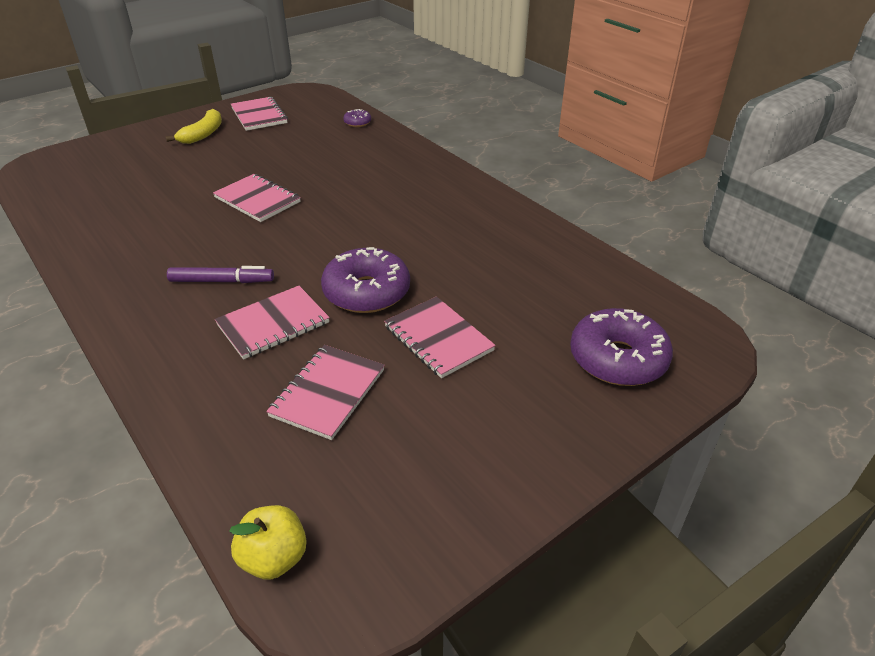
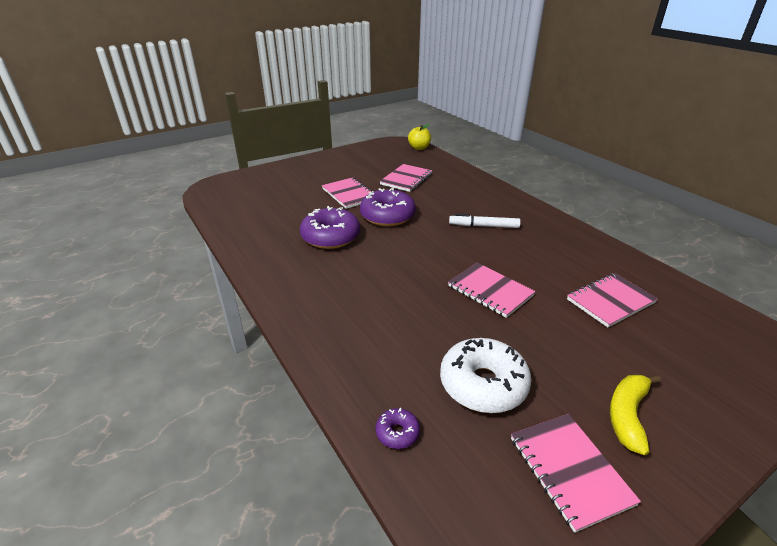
camera: 175 degrees left, 5 degrees down
purple marker [167,266,274,283] -> white marker [449,214,521,228]
pink notebook [215,286,330,359] -> pink notebook moved to [567,273,658,327]
purple donut [570,308,673,386] -> purple donut moved to [300,206,360,249]
none -> white donut [440,338,532,413]

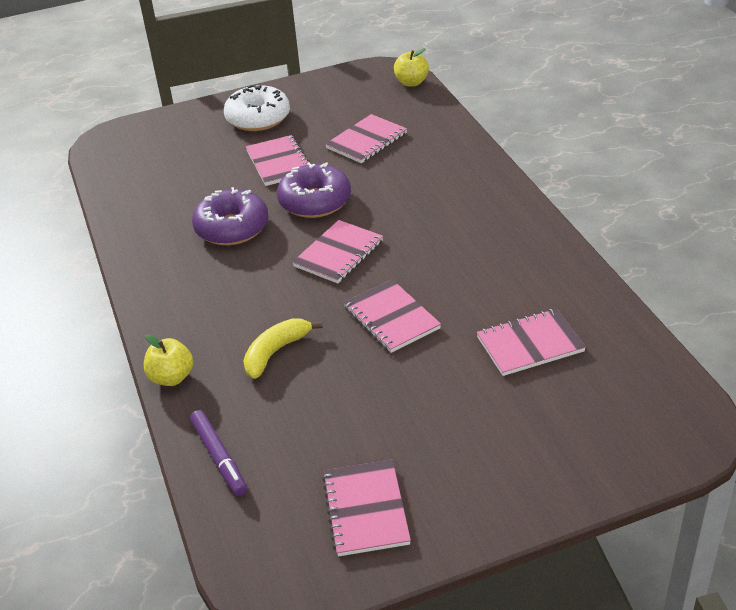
camera: 15 degrees right, 5 degrees up
purple donut [376,408,420,449] -> purple marker [190,410,247,496]
white donut [440,338,532,413] -> white donut moved to [224,85,290,131]
white marker [449,214,521,228] -> none
yellow banana [610,375,661,455] -> yellow banana moved to [243,318,323,379]
none -> yellow apple [144,334,193,386]
none -> pink notebook [292,220,383,284]

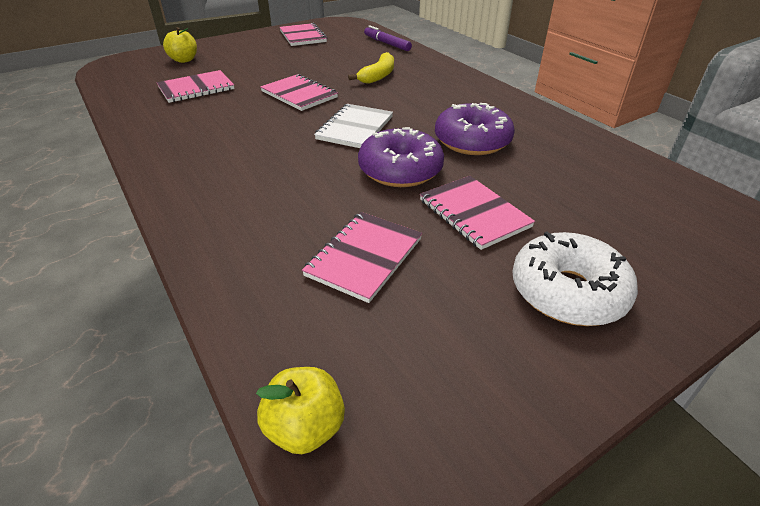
camera: 165 degrees right, 0 degrees up
yellow apple [144,334,193,386] -> yellow apple moved to [163,27,197,63]
pink notebook [292,220,383,284] -> white notebook [314,104,393,148]

